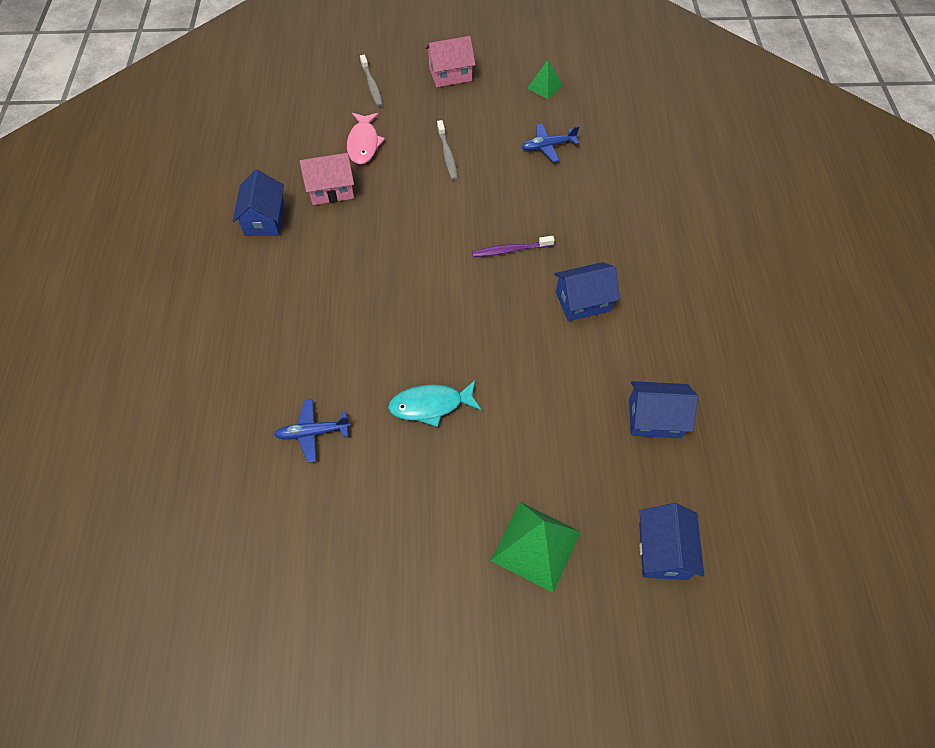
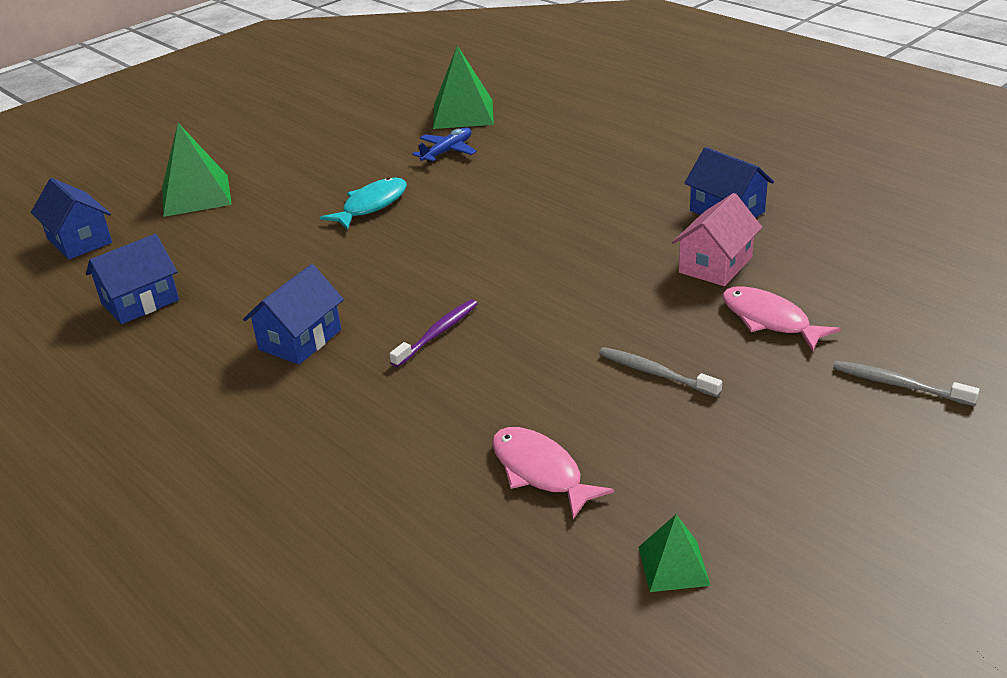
camera: 140 degrees right, 25 degrees down
pink house [425,36,476,87] -> none
blue plane [521,124,579,162] -> pink fish [492,427,614,519]
none -> green pyramid [433,45,494,129]

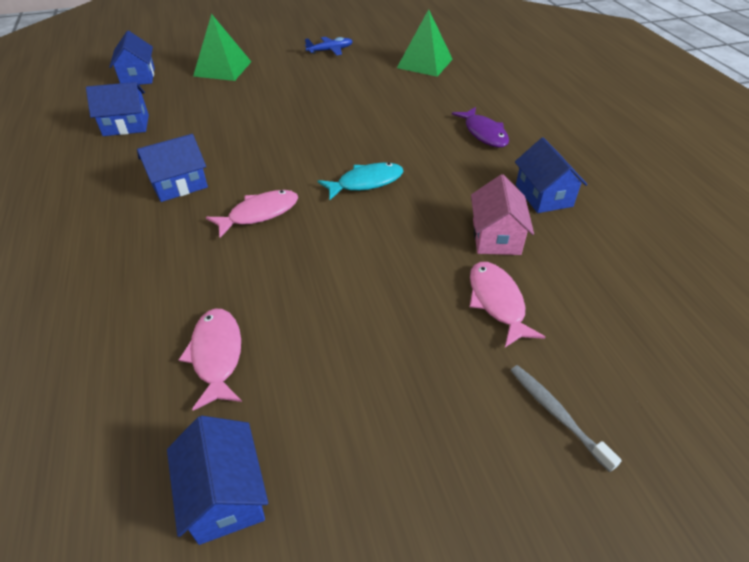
camera: 25 degrees right, 10 degrees up
turquoise fish [320,177,407,230] -> turquoise fish moved to [318,163,403,200]
purple toothbrush [389,299,478,367] -> pink fish [206,190,298,238]
blue plane [412,127,477,163] -> blue plane moved to [305,37,353,56]
grey toothbrush [599,347,722,397] -> none
green pyramid [638,515,711,592] -> blue house [167,416,268,545]
pink house [672,193,763,286] -> pink house turned 60 degrees counterclockwise [471,174,534,255]
none -> purple fish [452,107,509,148]

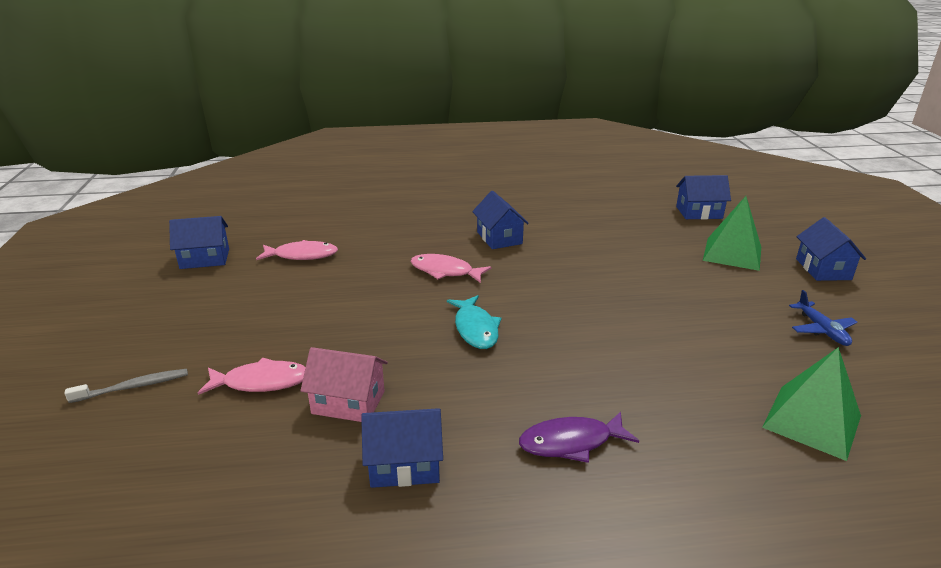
camera: 100 degrees right, 15 degrees down
blue house [86,82,149,136] -> blue house moved to [796,217,866,281]
pink fish [206,190,298,238] -> pink fish turned 135 degrees clockwise [410,254,491,283]

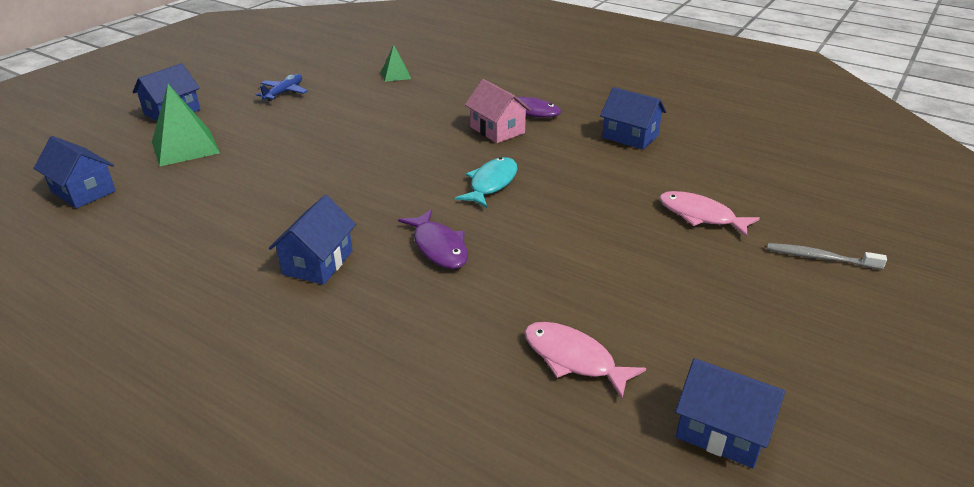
camera: 140 degrees left, 5 degrees up
pink house [300,347,388,422] -> pink house moved to [465,79,531,143]
pink fish [410,254,491,283] -> purple fish [398,210,468,269]
green pyramid [762,347,861,461] -> green pyramid [381,45,411,82], size x0.56

